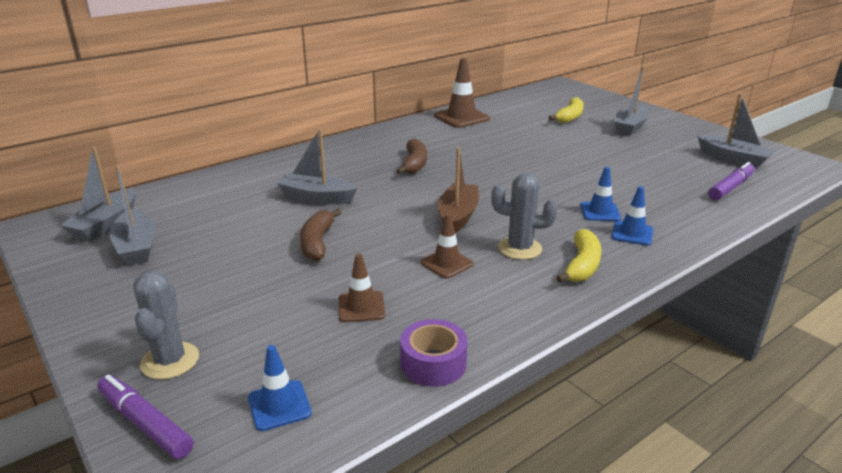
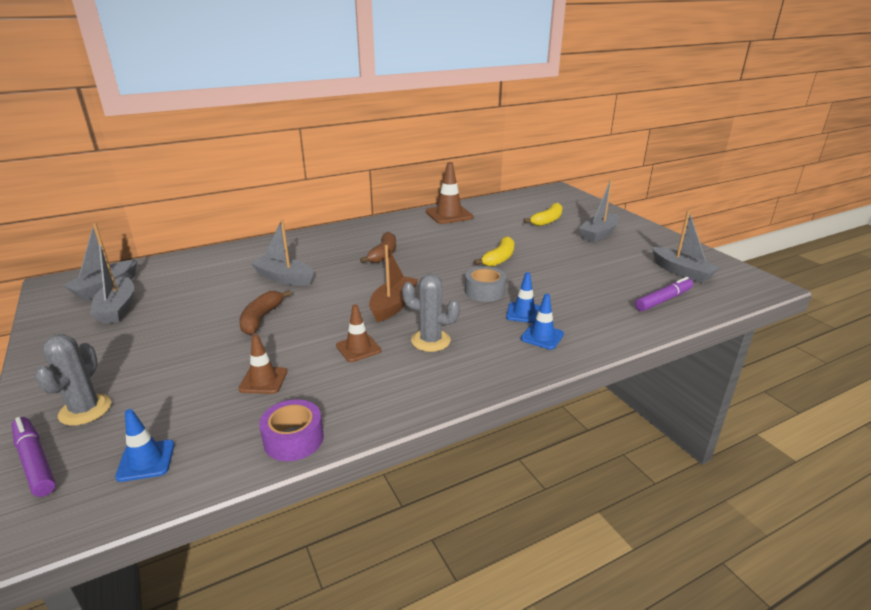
camera: 10 degrees right, 0 degrees up
yellow banana [556,229,601,283] -> yellow banana moved to [474,236,514,267]
none -> grey tape [465,266,506,302]

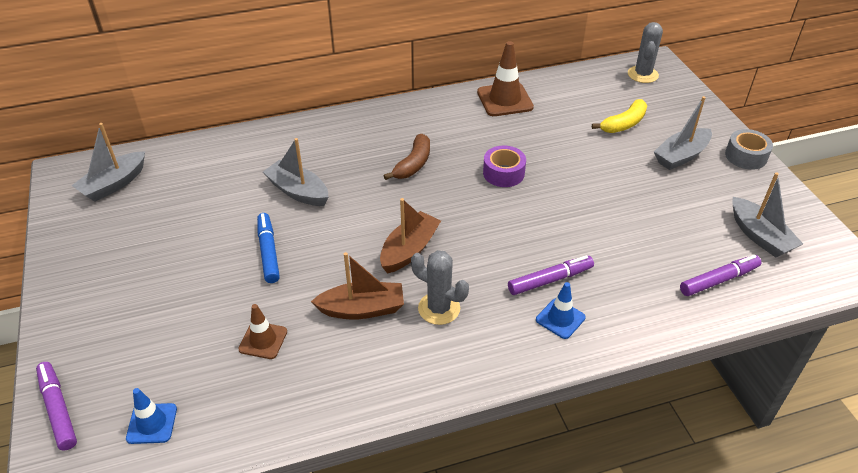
camera: 10 degrees right, 15 degrees up
grey cactus [34,334,111,426] -> grey cactus moved to [628,22,663,83]
grey boat [90,240,134,324] -> none
brown banana [239,290,291,335] -> blue marker [257,213,280,283]
purple tape [259,399,324,461] -> purple tape moved to [483,145,526,187]
brown traffic cone [336,304,381,362] -> brown boat [311,252,404,320]
grey tape [465,266,506,302] -> grey tape moved to [725,129,773,170]
yellow banana [474,236,514,267] -> none
blue traffic cone [506,272,540,323] -> purple marker [508,255,594,295]

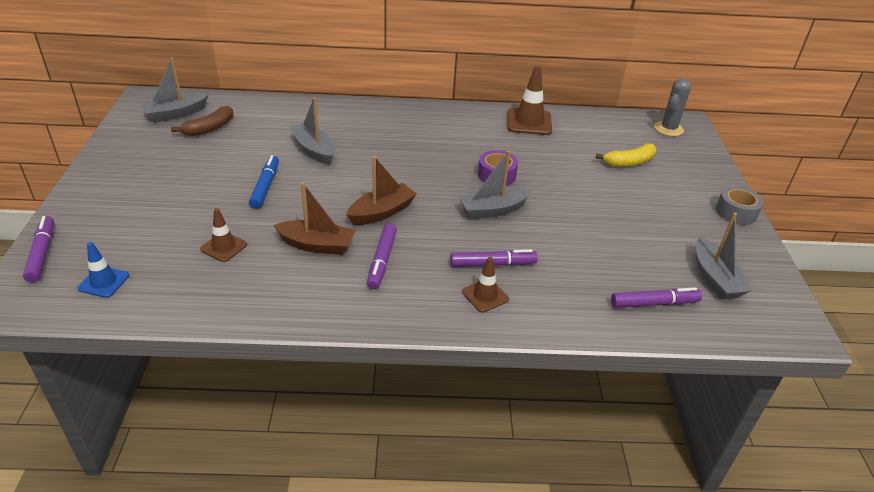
camera: 15 degrees right, 5 degrees down
brown banana [383,134,430,180] -> brown banana moved to [171,106,233,136]
grey cactus [411,250,469,325] -> purple marker [367,224,397,289]
blue traffic cone [536,282,586,339] -> brown traffic cone [462,257,509,313]
grey boat [654,96,712,170] -> grey boat moved to [459,150,532,219]

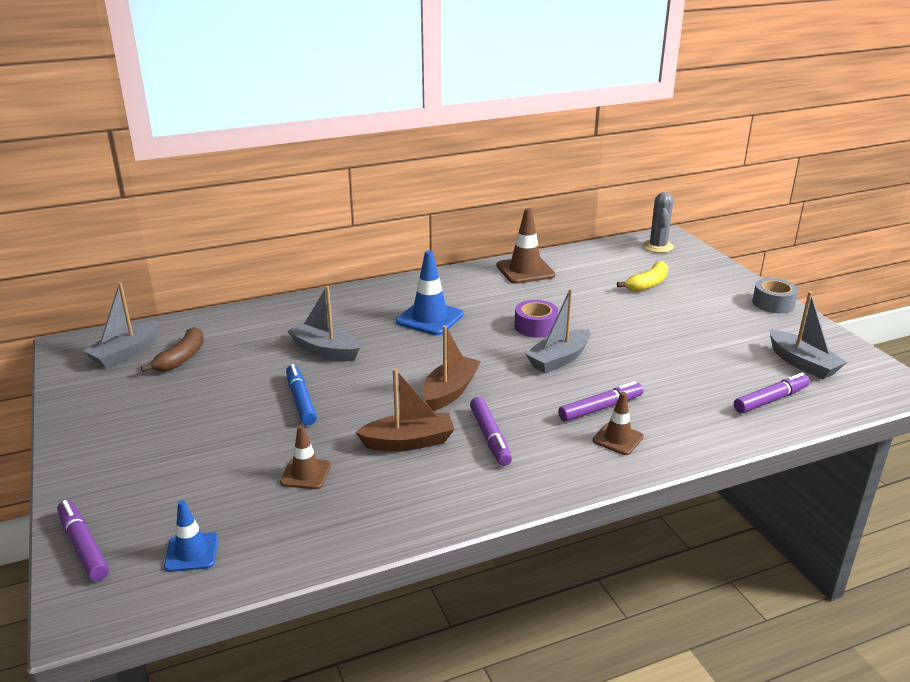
camera: 20 degrees left, 10 degrees down
none -> blue traffic cone [396,250,464,335]

